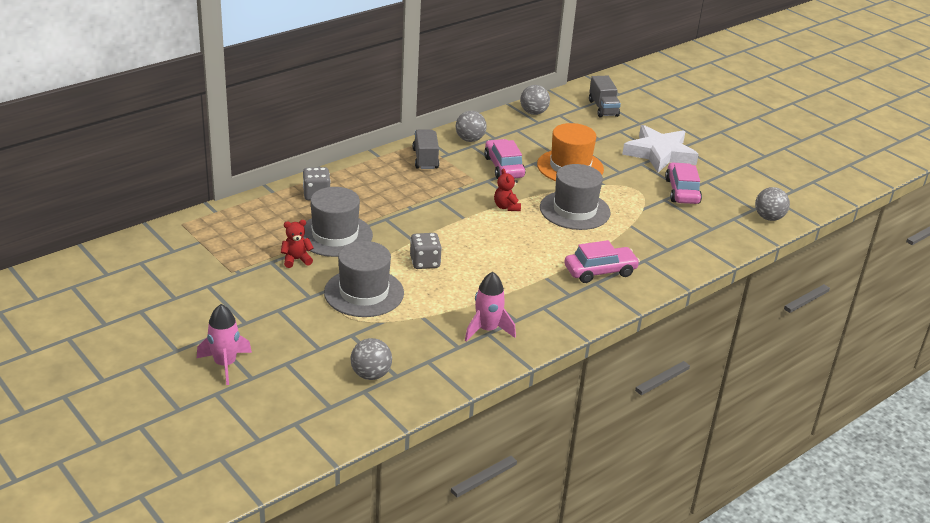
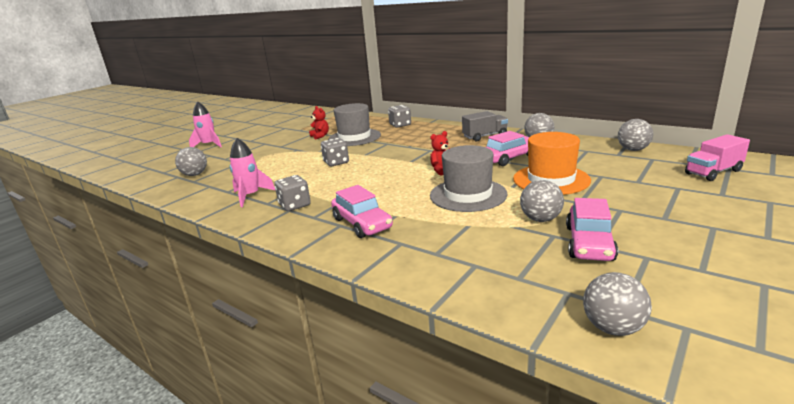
camera: 80 degrees right, 10 degrees down
grey hat [324,241,404,317] -> none
grey truck [589,76,621,117] -> pink truck [685,134,750,181]
white star [622,125,699,173] -> none
pink car [665,162,702,204] -> pink car turned 120 degrees clockwise [566,198,618,261]
none -> grey dice [274,175,311,211]
none -> grey ball [520,180,564,222]

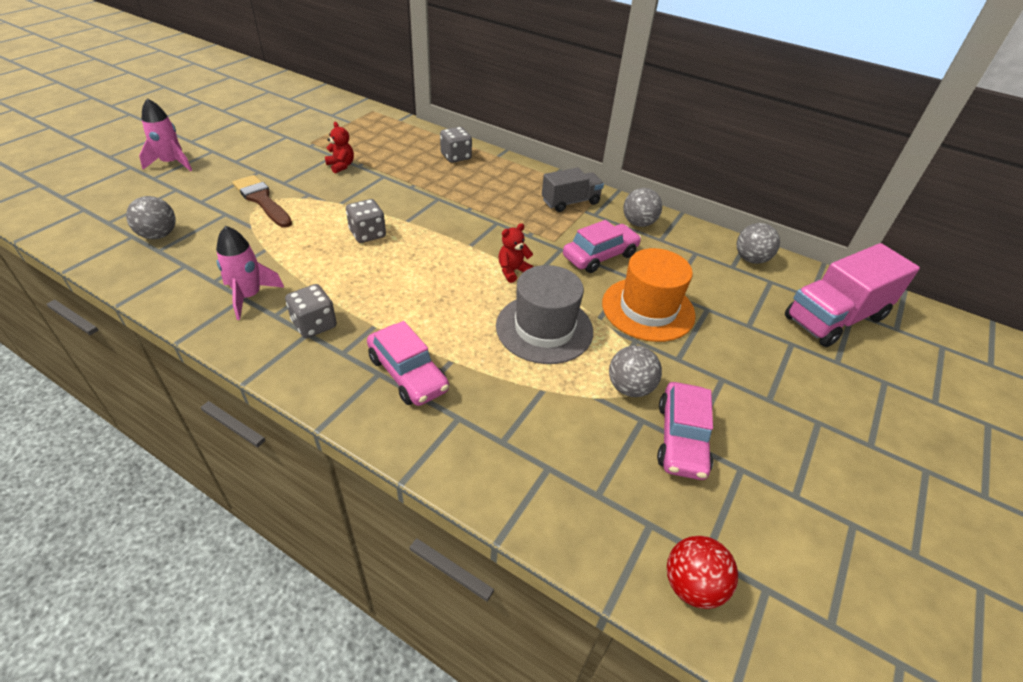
camera: 10 degrees left, 20 degrees up
grey hat [328,103,381,146] -> none
grey ball [583,272,652,336] -> red ball [667,536,738,609]
pink truck [685,134,750,181] -> pink truck [785,243,920,347], size x1.63
none -> brown brush [233,175,292,228]

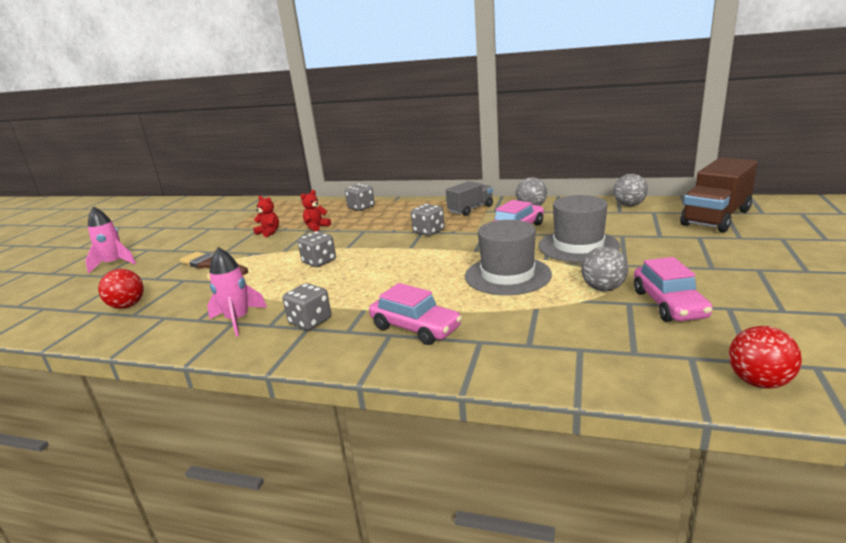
camera: 10 degrees left, 20 degrees down
grey ball [126,196,176,239] -> red ball [98,269,144,309]
red teddy bear [498,223,534,283] -> red teddy bear moved to [300,190,331,232]
orange hat [602,248,696,342] -> grey hat [538,195,620,262]
pink truck [785,243,920,347] -> brown truck [680,157,758,232]
none -> grey dice [411,204,445,236]

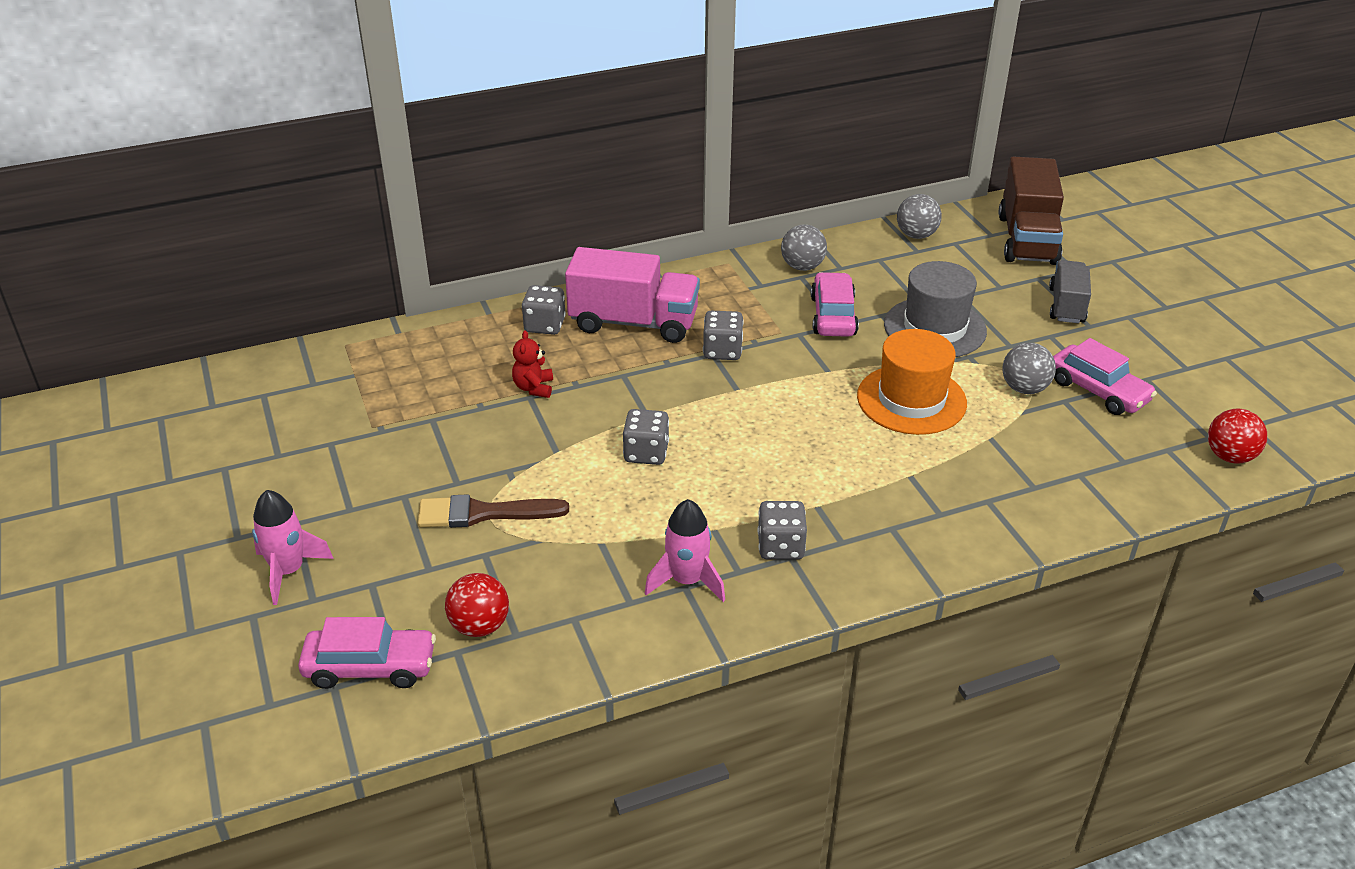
camera: 40 degrees left, 15 degrees up
red teddy bear [253,196,279,237] -> none
pink car [369,283,462,345] -> pink car moved to [298,617,436,689]
grey truck [446,181,493,216] -> grey truck moved to [1049,260,1091,323]
grey hat [465,220,552,295] -> orange hat [857,329,967,435]
none -> pink truck [565,247,700,343]

